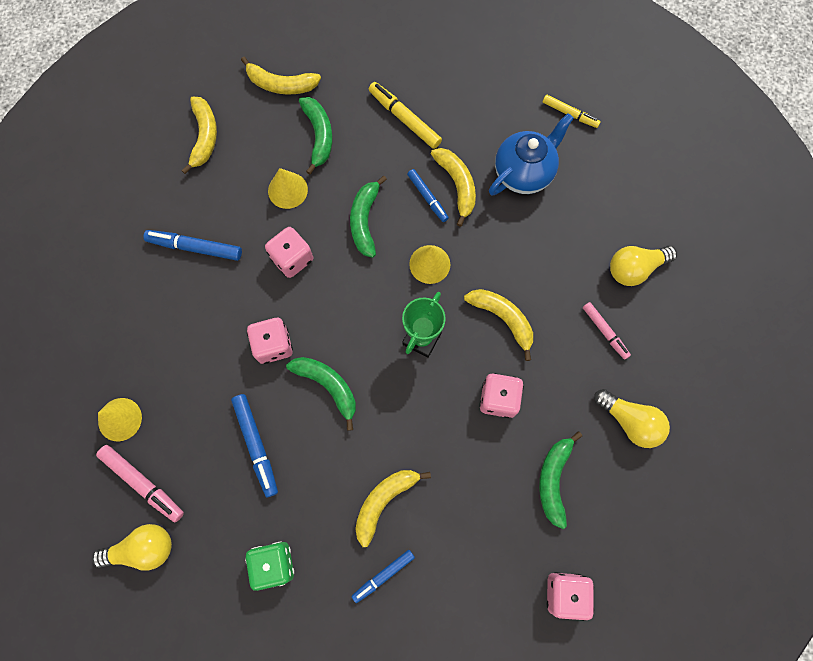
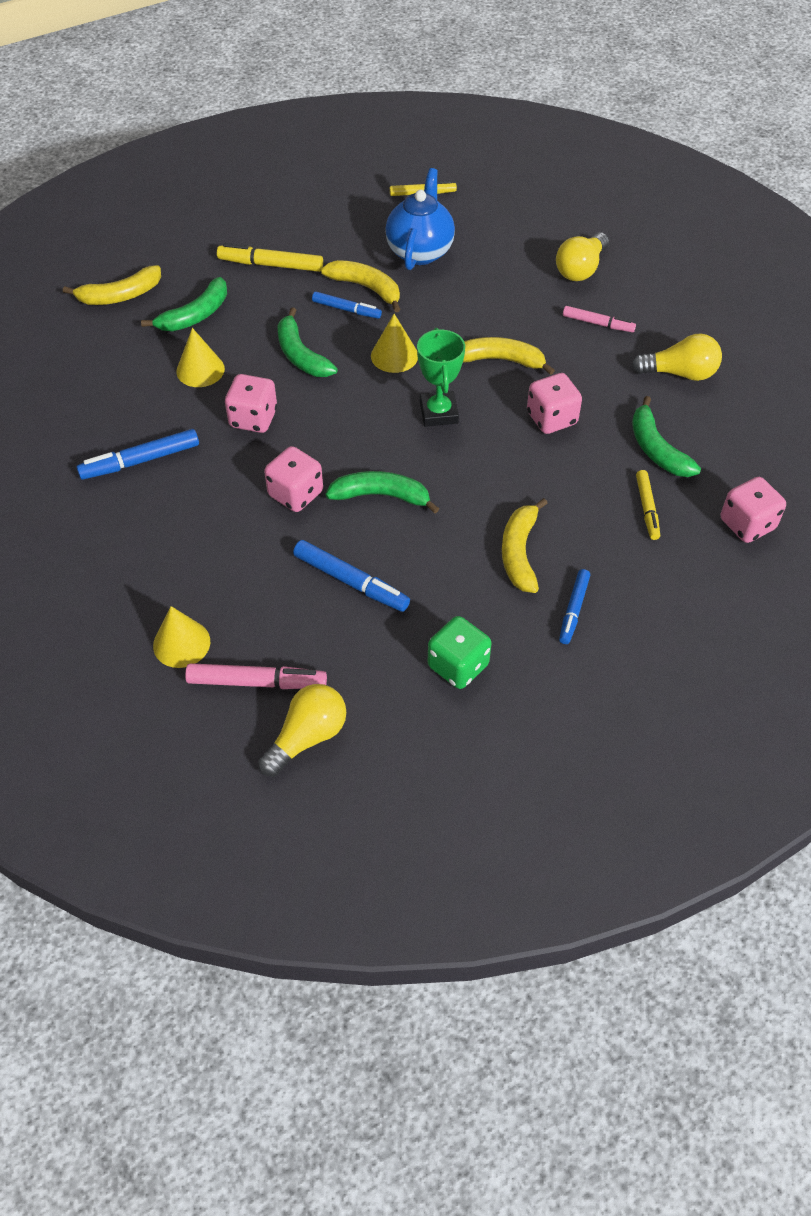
camera: 35 degrees left, 20 degrees down
yellow banana [181,97,217,174] -> none
green banana [299,97,333,174] -> green banana turned 90 degrees clockwise [141,277,227,331]
none -> yellow marker [636,470,660,540]

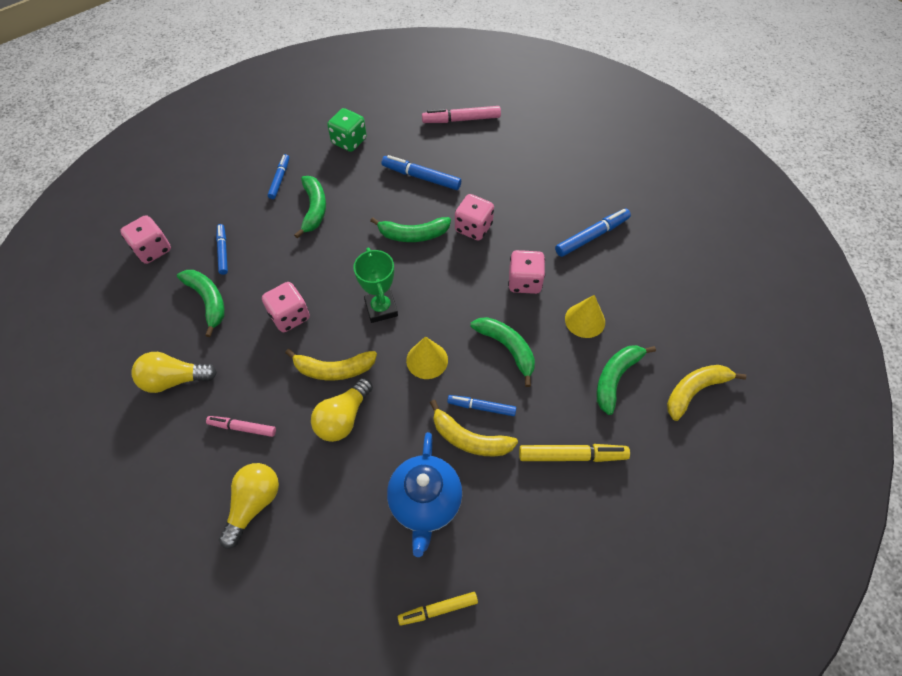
camera: 170 degrees right, 5 degrees up
yellow cone [153,606,210,668] -> none
yellow light bulb [258,684,346,776] -> yellow light bulb moved to [311,378,373,442]
yellow banana [502,498,548,593] -> green banana [294,176,326,239]
yellow marker [636,470,660,540] -> blue marker [216,224,228,275]

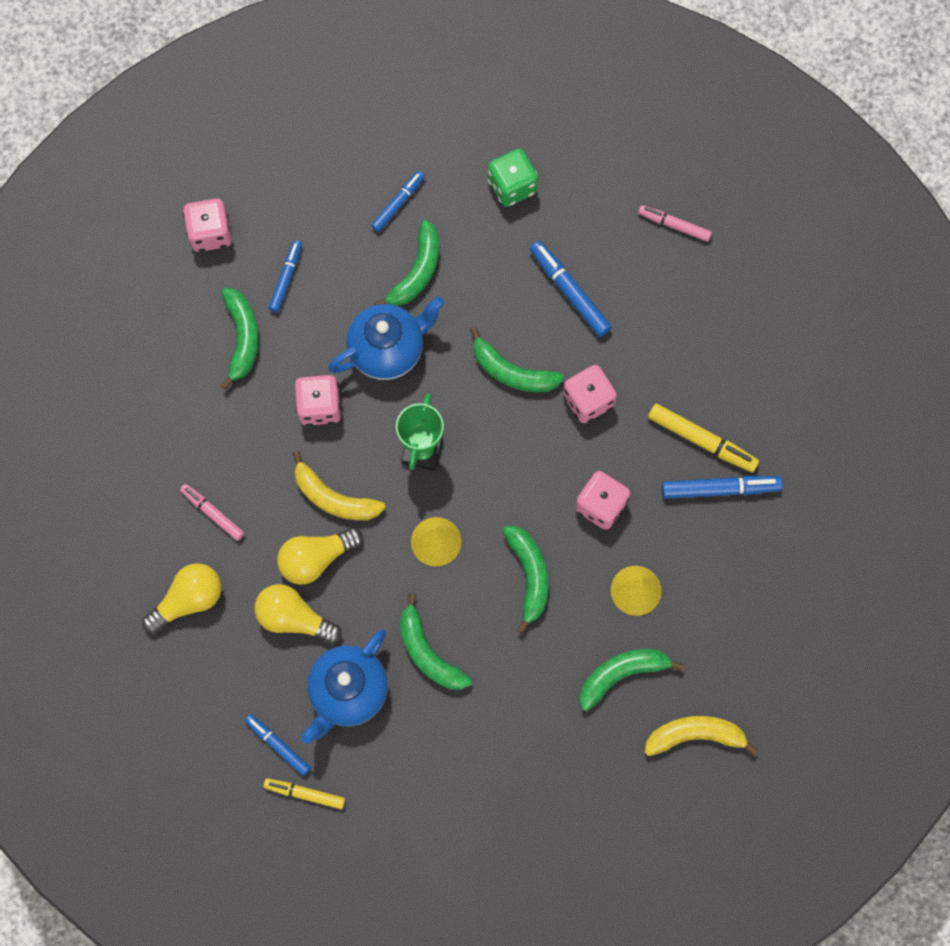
camera: 30 degrees right, 15 degrees up
yellow light bulb [132,352,217,393] -> yellow light bulb moved to [254,584,342,644]
pink marker [422,106,501,123] -> pink marker [638,205,712,242], size x0.66
yellow banana [430,400,518,456] -> green banana [400,593,472,690]
blue marker [447,395,516,416] -> blue marker moved to [245,714,311,776]
yellow marker [519,444,630,462] -> yellow marker moved to [648,404,759,473]
none -> blue teapot [328,296,445,380]

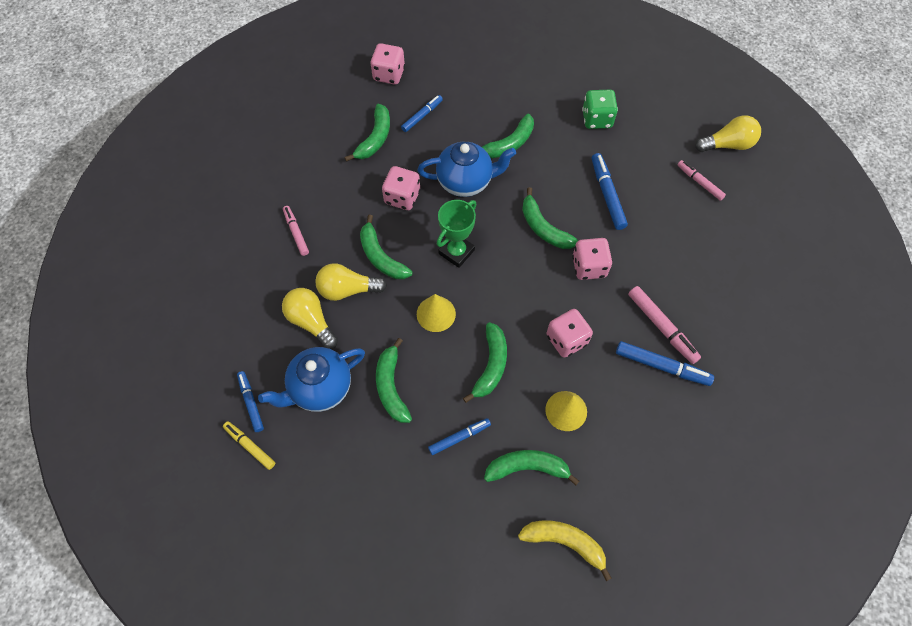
camera: 25 degrees right, 10 degrees down
yellow light bulb [142,563,221,634] -> yellow light bulb moved to [695,115,761,152]
yellow banana [292,451,386,521] -> green banana [360,215,413,279]
blue marker [371,171,425,232] -> blue marker moved to [428,418,491,455]
yellow marker [648,404,759,473] -> pink marker [628,286,701,364]

